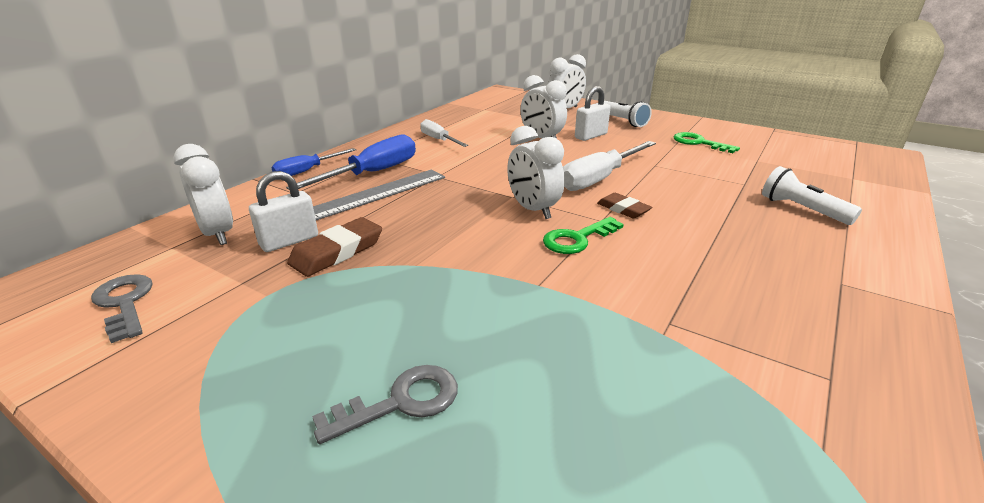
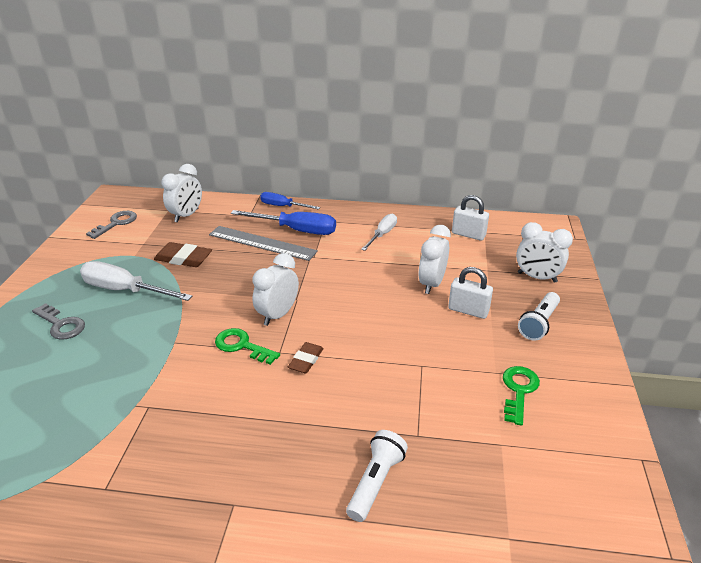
camera: 65 degrees right, 5 degrees up
white padlock [249,171,318,252] -> white padlock moved to [452,195,489,241]
white screwdriver [563,141,656,191] -> white screwdriver moved to [80,261,192,301]

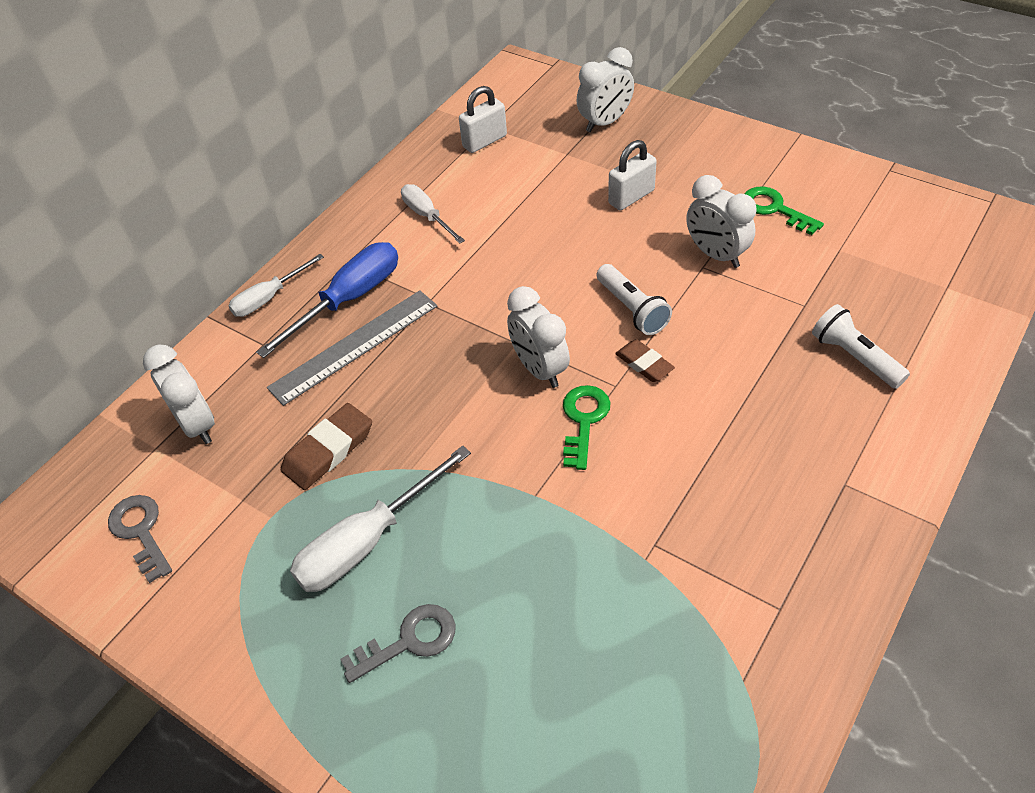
camera: 60 degrees left, 15 degrees up
green key [215,328,280,365] -> green key turned 135 degrees clockwise [563,385,611,470]
blue screwdriver [260,192,320,210] -> white screwdriver [229,254,324,317]
white clock [418,225,451,294] -> white clock moved to [686,175,757,268]
white flashlight [518,292,560,341] -> white flashlight moved to [597,264,672,335]

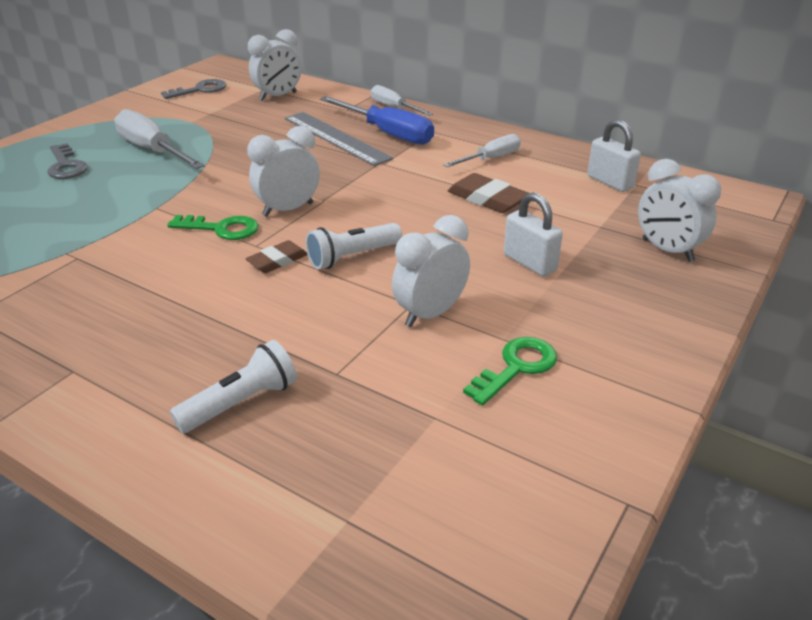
camera: 85 degrees right, 15 degrees down
brown eraser [281,403,372,490] -> brown eraser moved to [448,173,529,213]

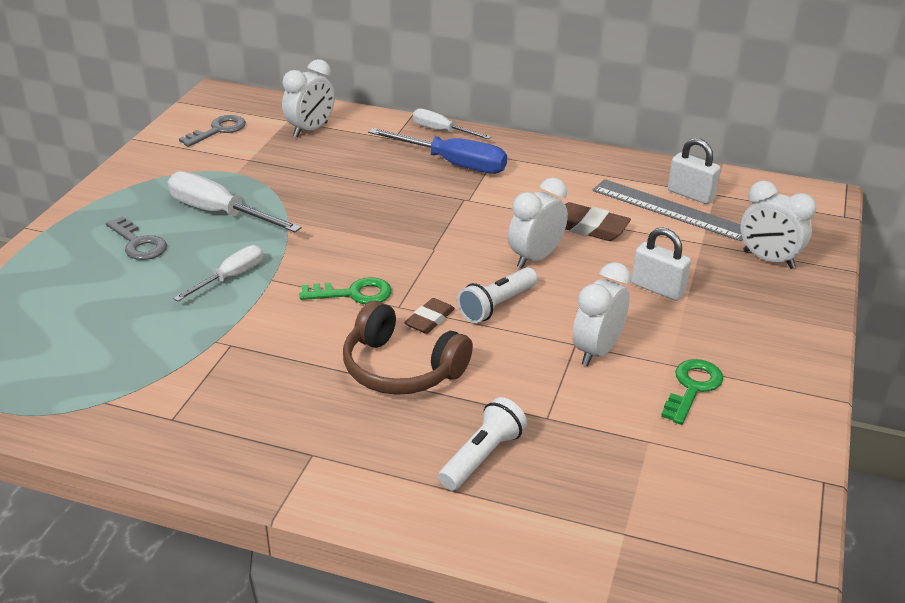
camera: 15 degrees left, 0 degrees up
white clock [247,126,320,217] -> white clock moved to [508,177,568,268]
grey ruler [285,112,393,166] -> grey ruler moved to [593,179,743,241]
white screwdriver [443,134,521,167] -> white screwdriver moved to [173,245,263,301]
none -> brown headphones [343,301,473,395]

